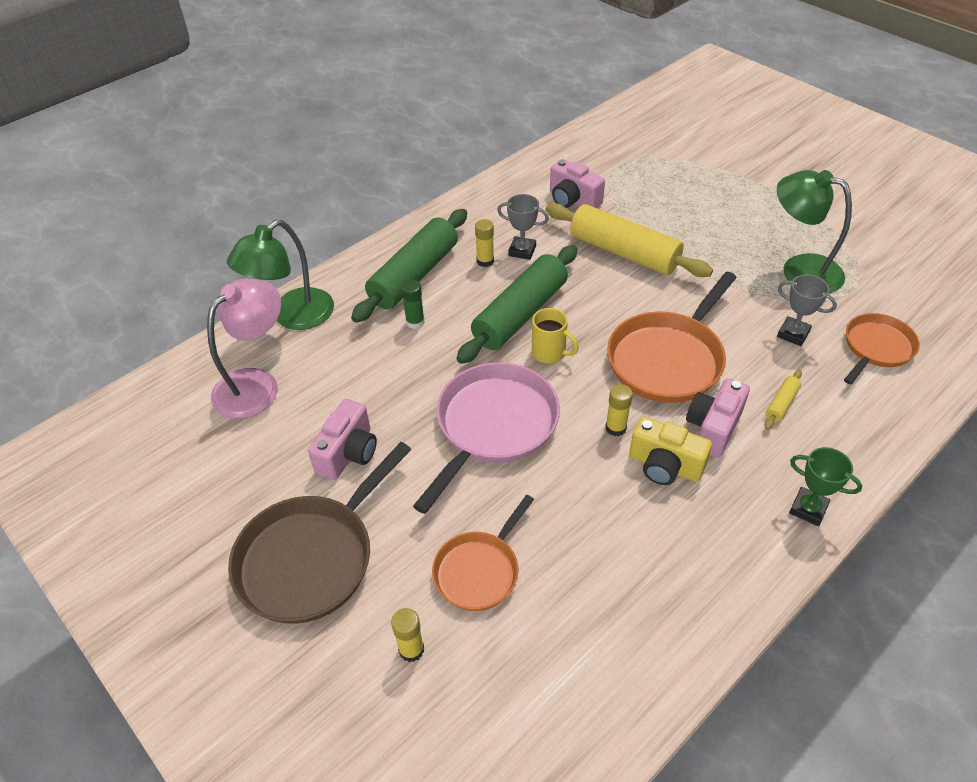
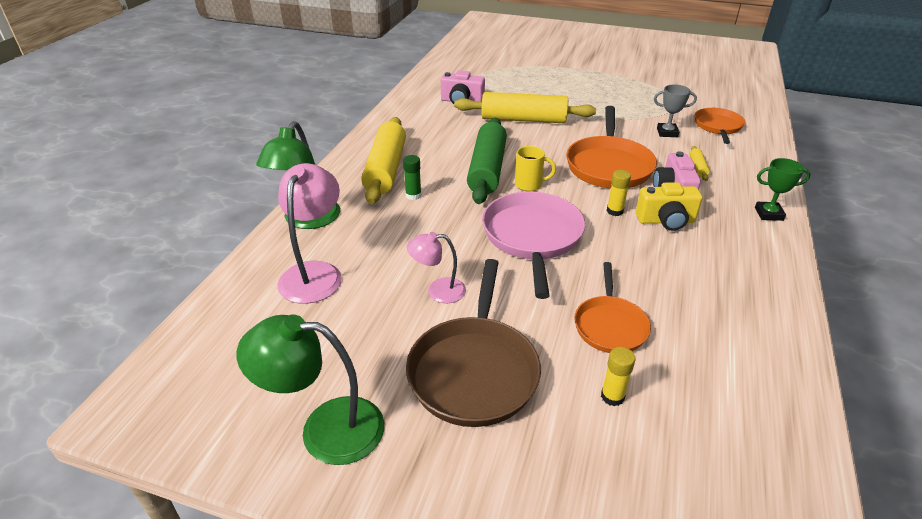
camera: 30 degrees left, 10 degrees down
pink camera [308,399,377,480] -> pink lamp [407,232,466,303]
green rolling pin [351,209,467,323] -> yellow rolling pin [361,117,406,204]
yellow glue stick [475,219,494,267] -> none
grey trophy [497,194,549,260] -> none
green lamp [777,170,852,293] -> green lamp moved to [236,314,384,465]

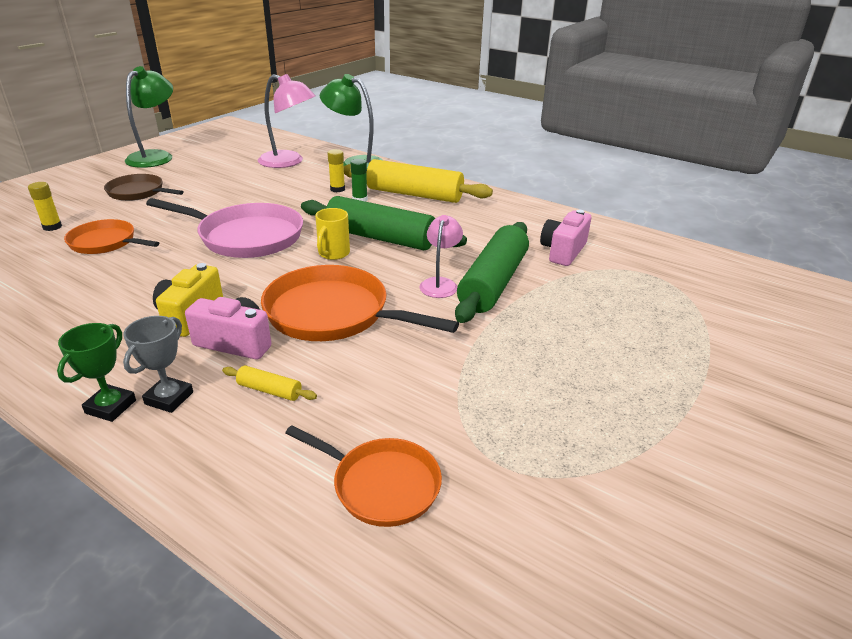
camera: 105 degrees right, 5 degrees down
brown pan [406,259,541,427] -> brown pan [104,174,184,201], size x0.61
pink lamp [407,232,466,303] -> pink lamp moved to [420,215,463,298]
yellow rolling pin [454,92,596,123] -> green rolling pin [455,222,529,323]
yellow glue stick [607,170,631,216] -> yellow glue stick moved to [328,149,345,192]
grey trophy [654,84,697,137] -> grey trophy moved to [123,316,193,413]

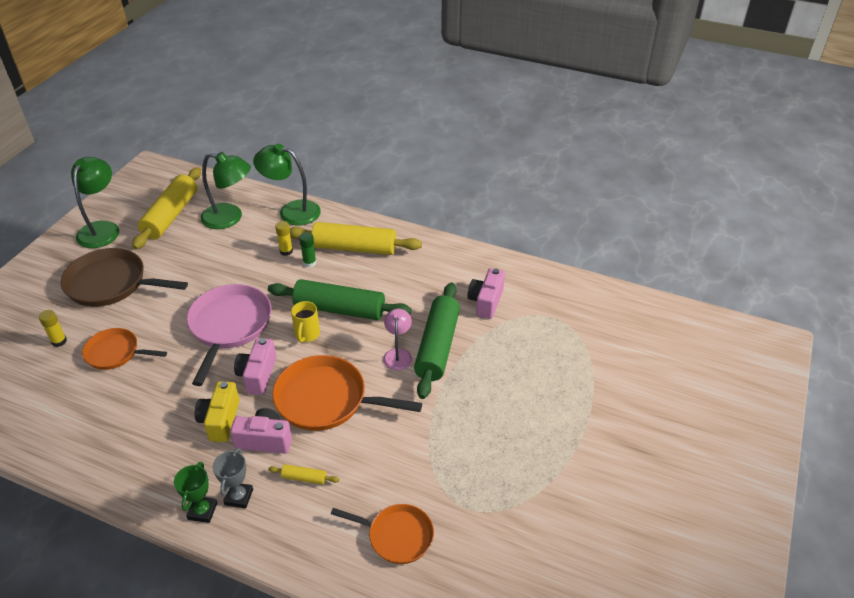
camera: 10 degrees left, 10 degrees up
brown pan [104,174,184,201] -> brown pan [61,248,188,307], size x1.64
pink pan [146,198,303,258] -> pink pan turned 90 degrees counterclockwise [186,284,272,386]
pink lamp [258,74,315,168] -> green lamp [201,152,251,229]
none -> yellow rolling pin [132,167,201,249]
none -> pink camera [234,338,277,395]

